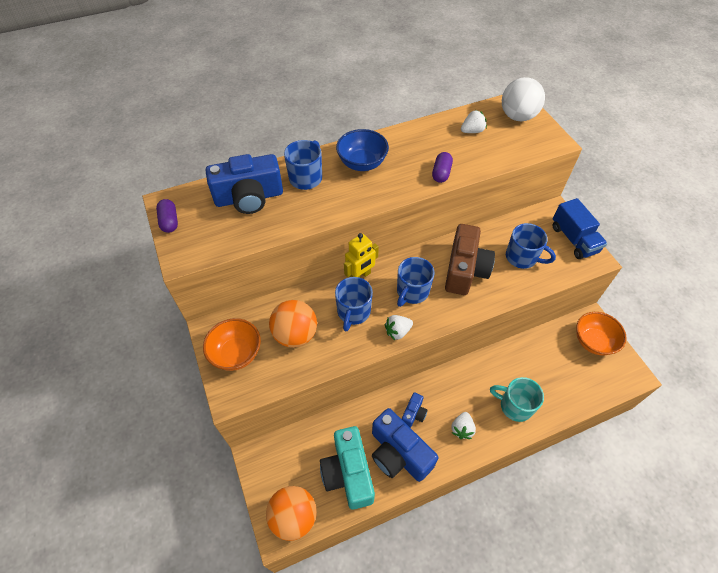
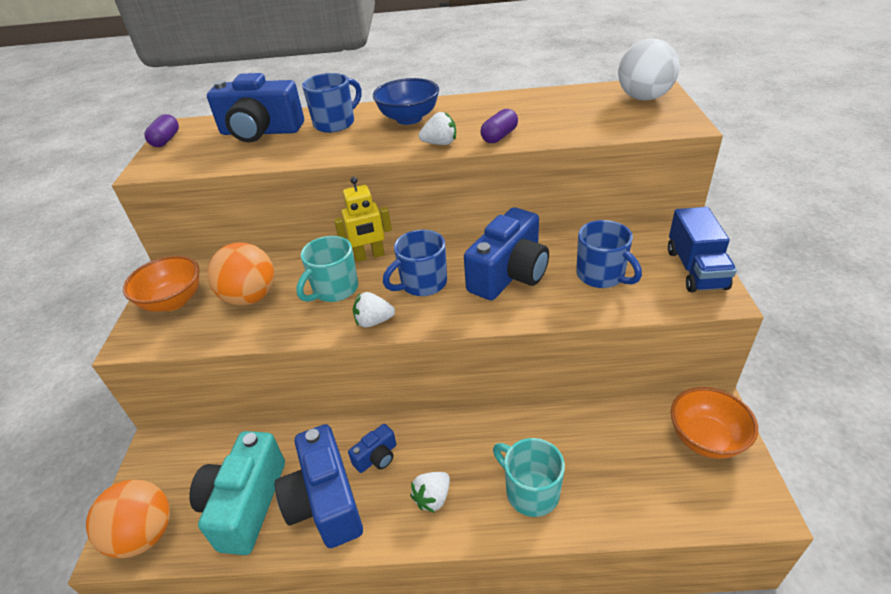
camera: 25 degrees right, 15 degrees down
blue mug [335,277,373,332] -> turquoise mug [296,236,358,302]
brown camera [445,224,495,295] -> blue camera [464,207,549,300]
white strawberry [461,110,487,133] -> white strawberry moved to [419,112,456,145]

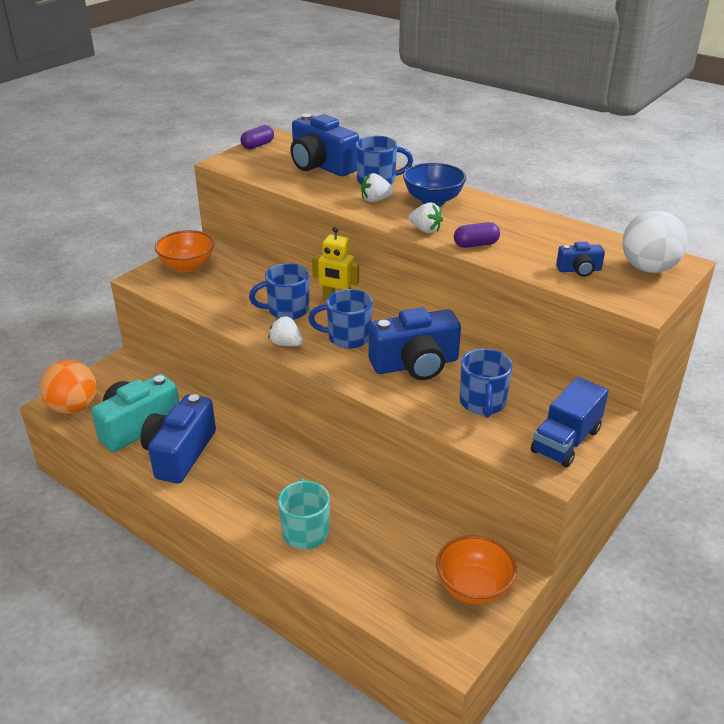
camera: 35 degrees right, 5 degrees down
orange ball [207,243,274,306] -> none
turquoise mug [296,236,358,302] -> blue mug [249,263,309,320]
blue camera [348,424,396,473] -> blue camera moved to [556,242,605,277]
white strawberry [410,472,450,513] -> white strawberry moved to [361,173,394,202]

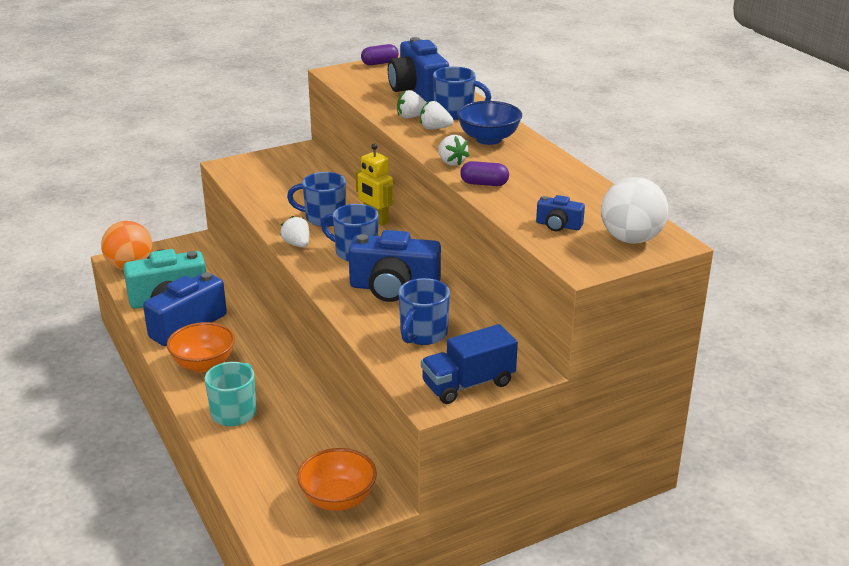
camera: 25 degrees right, 5 degrees down
orange bowl [155,230,214,272] -> orange bowl moved to [167,322,235,372]
none -> white strawberry [397,90,427,119]

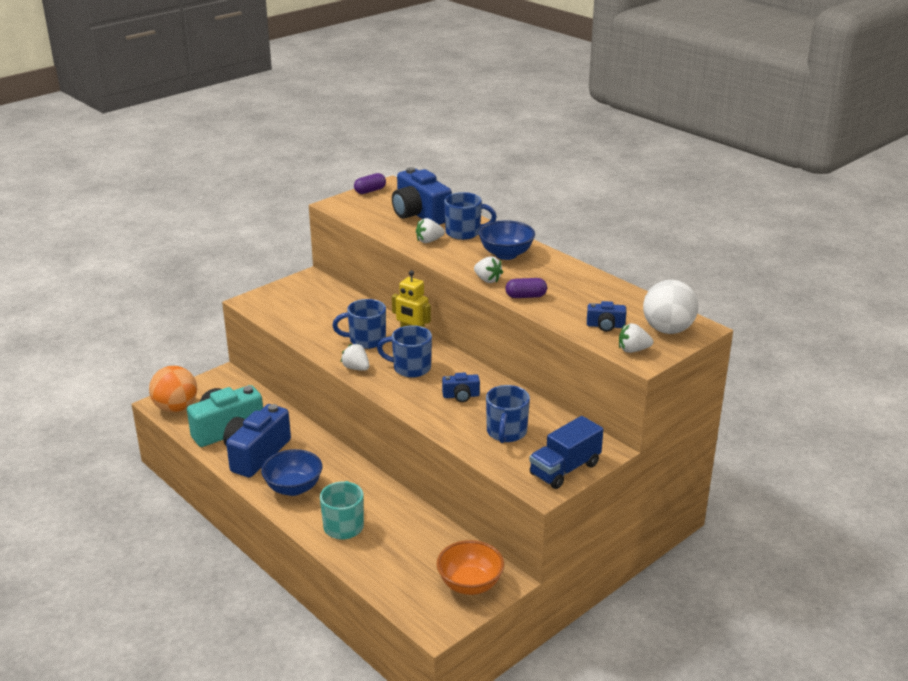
camera: 15 degrees left, 0 degrees up
orange bowl [167,322,235,372] -> blue bowl [261,449,322,496]
blue camera [348,230,441,302] -> blue camera [442,372,480,402], size x0.48
white strawberry [420,101,454,130] -> white strawberry moved to [619,323,653,353]

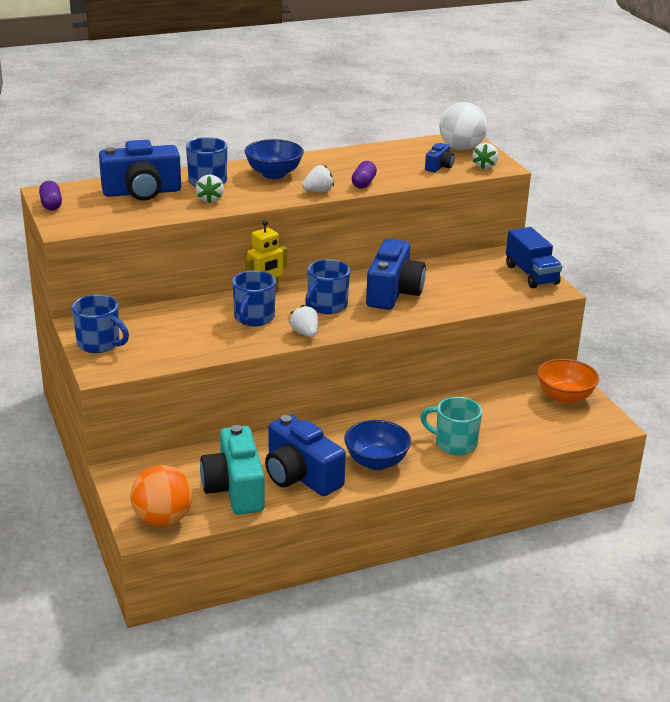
camera: 70 degrees left, 0 degrees up
white strawberry [341,344,369,371] -> white strawberry turned 90 degrees clockwise [289,305,318,337]
blue camera [442,372,480,402] -> blue camera [366,239,426,310], size x2.10
blue mug [486,385,530,443] -> blue mug moved to [72,295,129,353]

